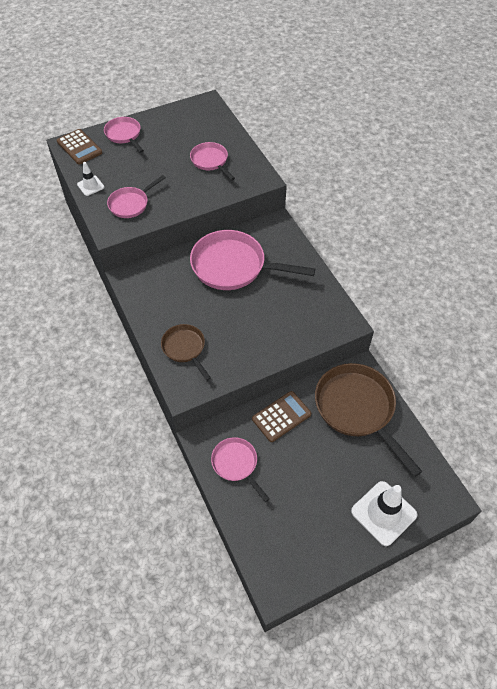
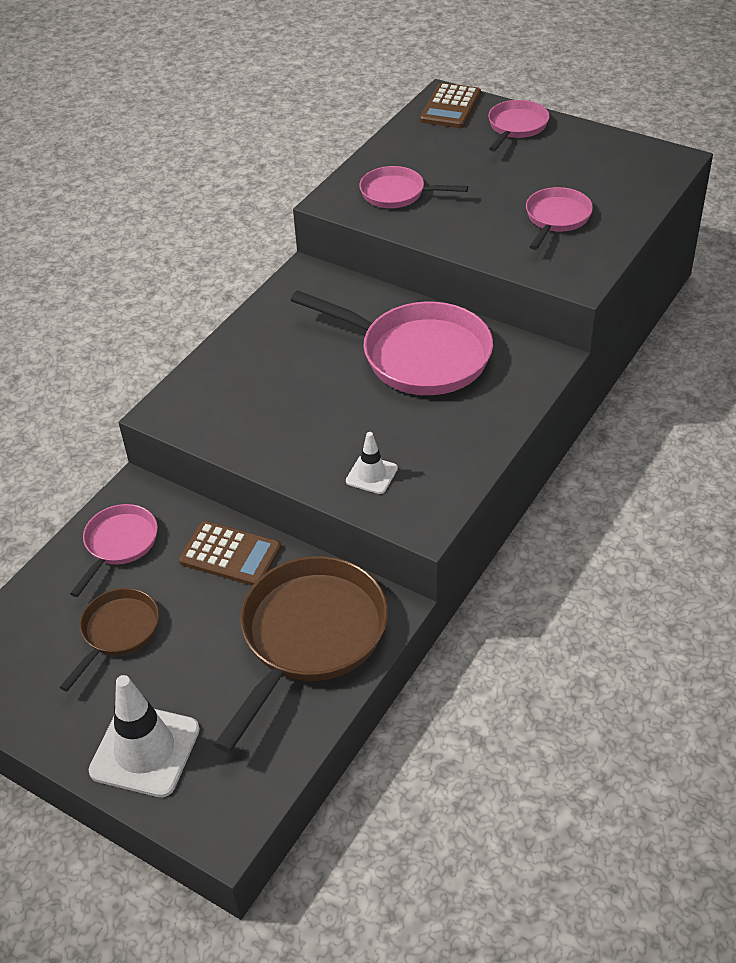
camera: 60 degrees right, 10 degrees down
white traffic cone [77,162,104,196] -> white traffic cone moved to [346,432,398,494]
brown pan [161,324,211,381] -> brown pan moved to [59,588,159,692]
pink pan [190,230,315,290] -> pink pan turned 135 degrees clockwise [291,290,493,395]

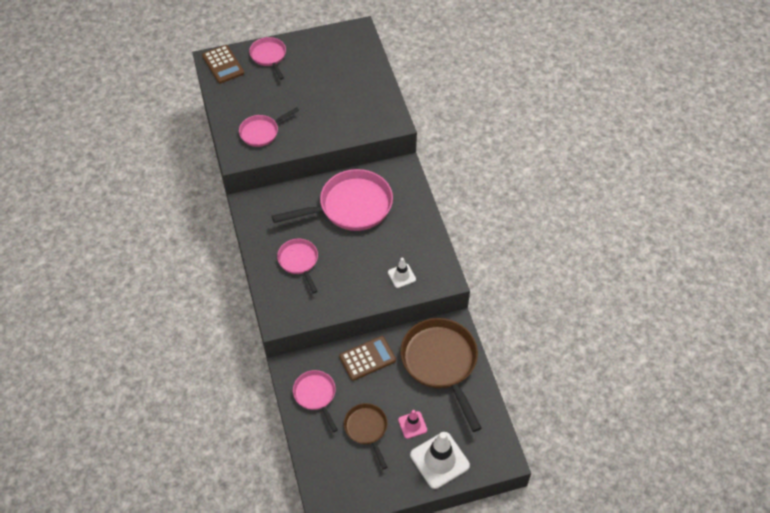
camera: 50 degrees left, 10 degrees up
pink pan [526,187,593,250] -> pink pan moved to [277,239,318,294]
none -> pink traffic cone [398,410,427,439]

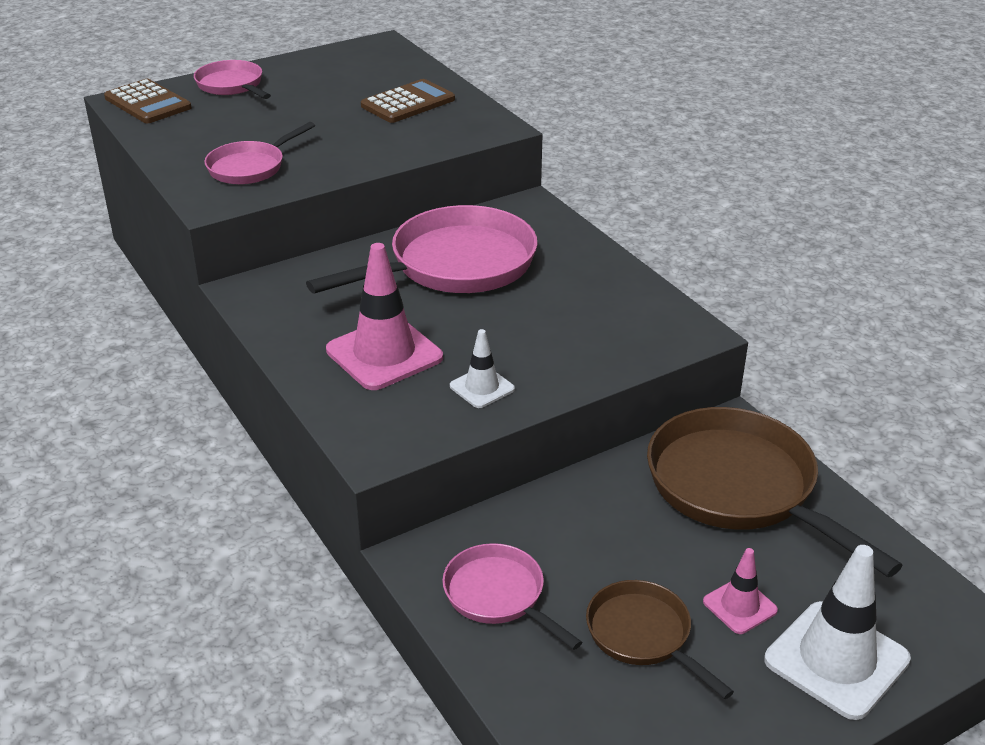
camera: 15 degrees left, 20 degrees down
pink pan [277,239,318,294] -> pink traffic cone [326,243,443,390]
brown calculator [339,336,396,381] -> brown calculator moved to [361,79,455,123]
white traffic cone [388,258,416,288] -> white traffic cone moved to [450,329,515,408]

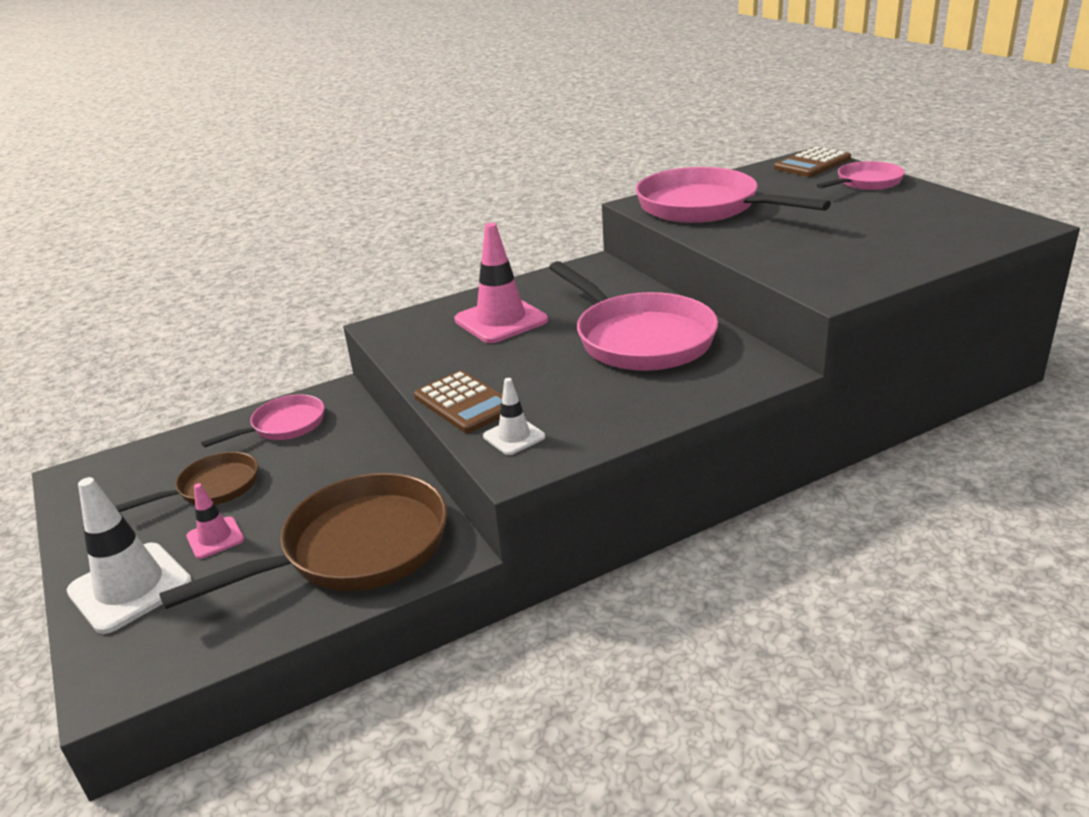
camera: 95 degrees right, 5 degrees down
pink pan [204,122,315,185] -> pink pan [635,167,831,223], size x1.84
brown calculator [361,79,455,123] -> brown calculator moved to [414,371,502,433]
white traffic cone [450,329,515,408] -> white traffic cone moved to [483,378,545,455]

